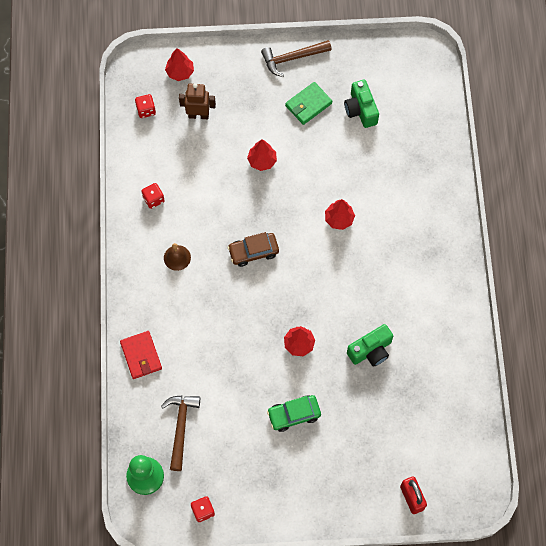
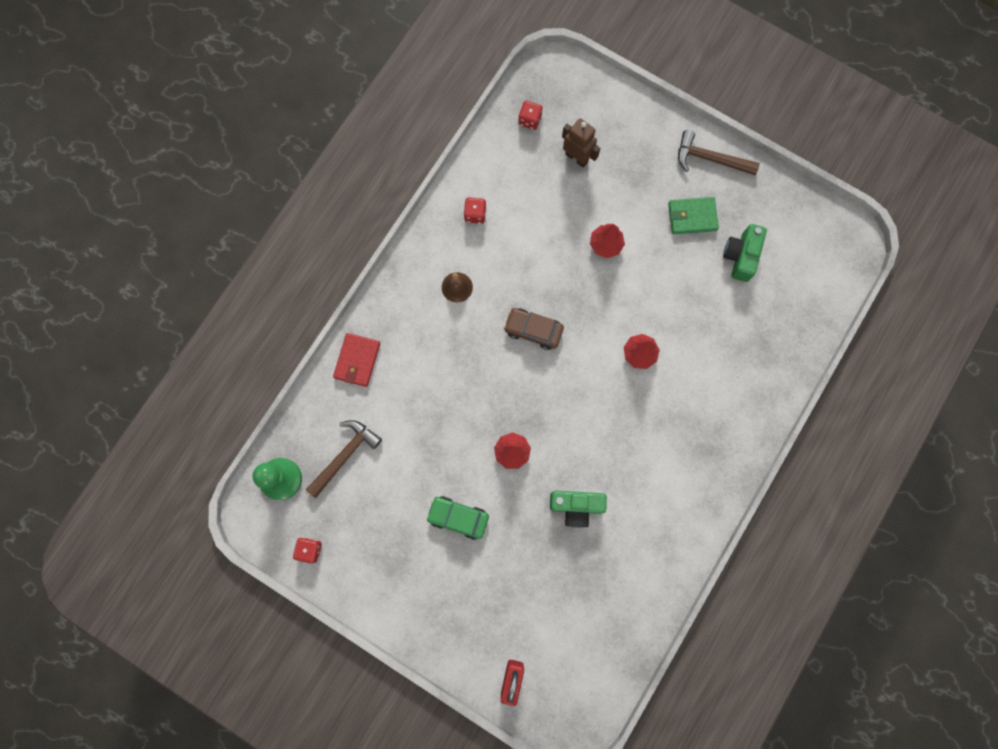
camera: 35 degrees right, 10 degrees up
red tree [165,48,194,81] -> none

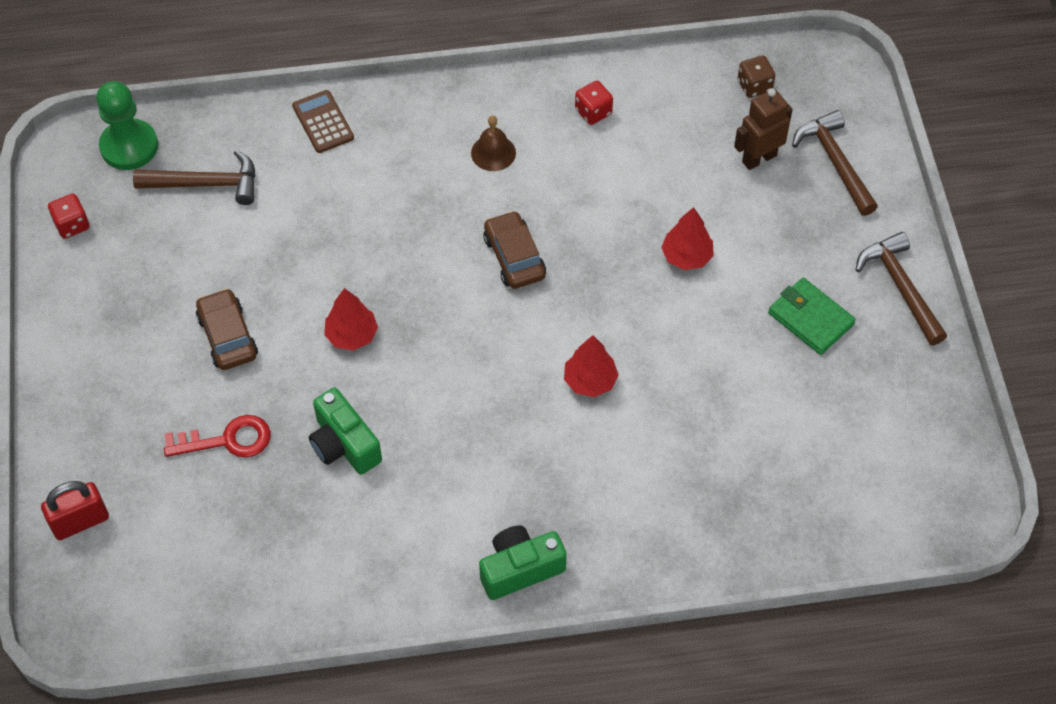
camera: 50 degrees right, 20 degrees down
red wallet [333,333,380,387] -> brown calculator [292,90,354,153]
green car [426,496,489,540] -> brown car [196,288,258,370]
red dice [518,101,543,130] -> brown dice [738,56,775,98]
brown robot [562,118,600,168] -> brown robot turned 120 degrees counterclockwise [734,88,793,170]
green camera [723,224,767,282] -> green camera moved to [479,525,567,600]
none -> red key [164,415,271,458]
none -> brown hammer [792,110,878,216]

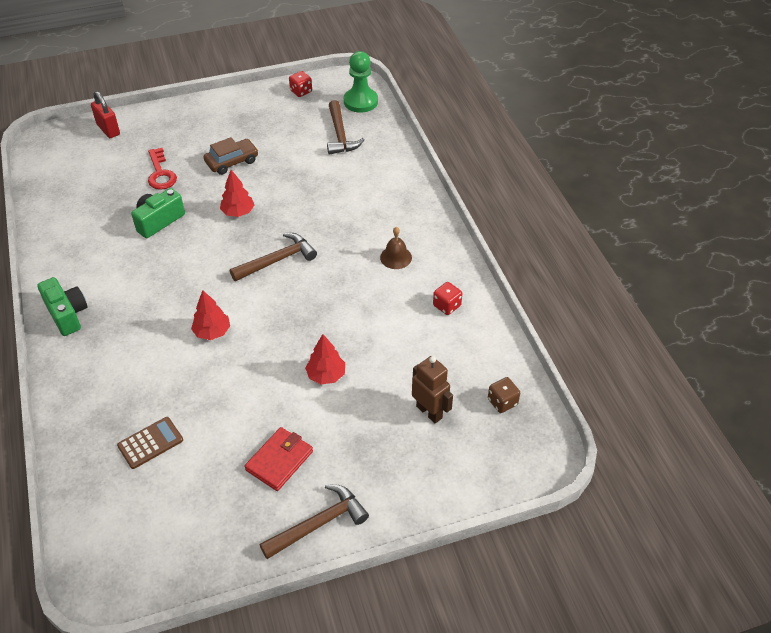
camera: 80 degrees right, 10 degrees down
brown calculator [292,90,354,153] -> brown calculator moved to [117,417,183,469]
brown car [483,211,546,289] -> none
green wallet [768,278,856,355] -> red wallet [245,427,313,491]
brown hammer [792,110,878,216] -> brown hammer moved to [230,233,317,281]

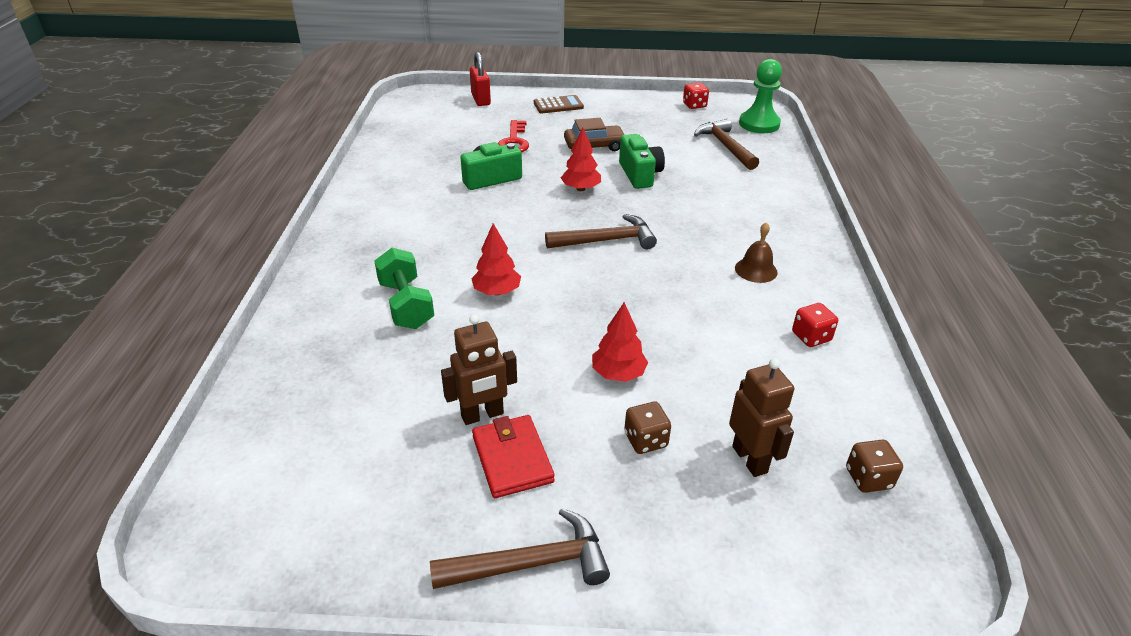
camera: 20 degrees right, 10 degrees down
green camera [37,277,87,336] -> green camera moved to [619,134,665,189]
brown calculator [117,417,183,469] -> brown calculator moved to [534,95,584,113]
red wallet [245,427,313,491] -> red wallet turned 75 degrees counterclockwise [472,415,555,498]
brown hammer [327,100,364,155] -> brown hammer turned 150 degrees clockwise [694,119,759,170]
none -> green dumbbell [374,248,434,329]
none -> brown robot [441,314,517,425]
none -> brown dice [624,402,671,454]

